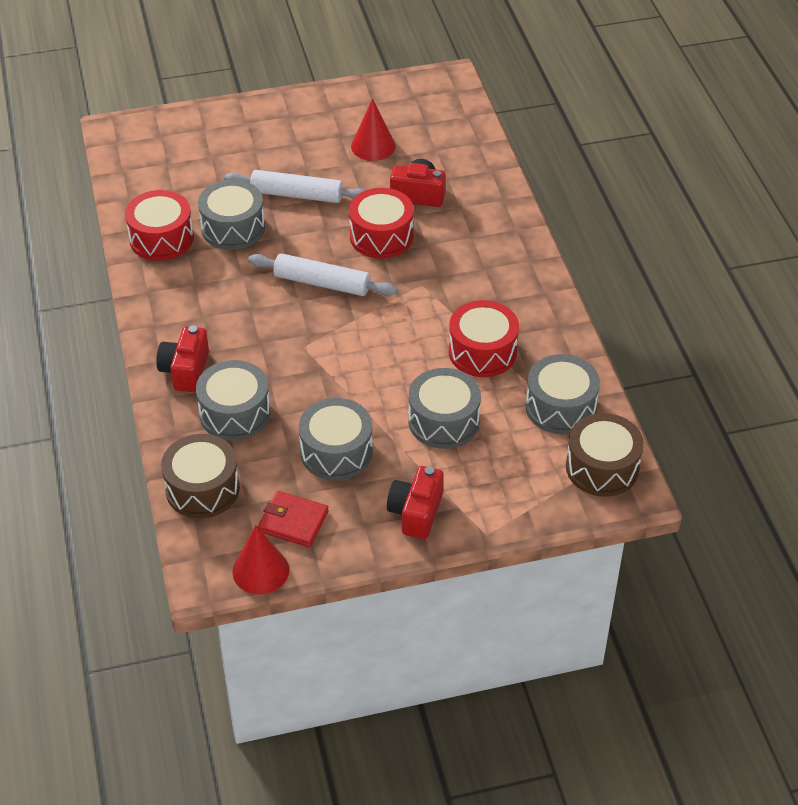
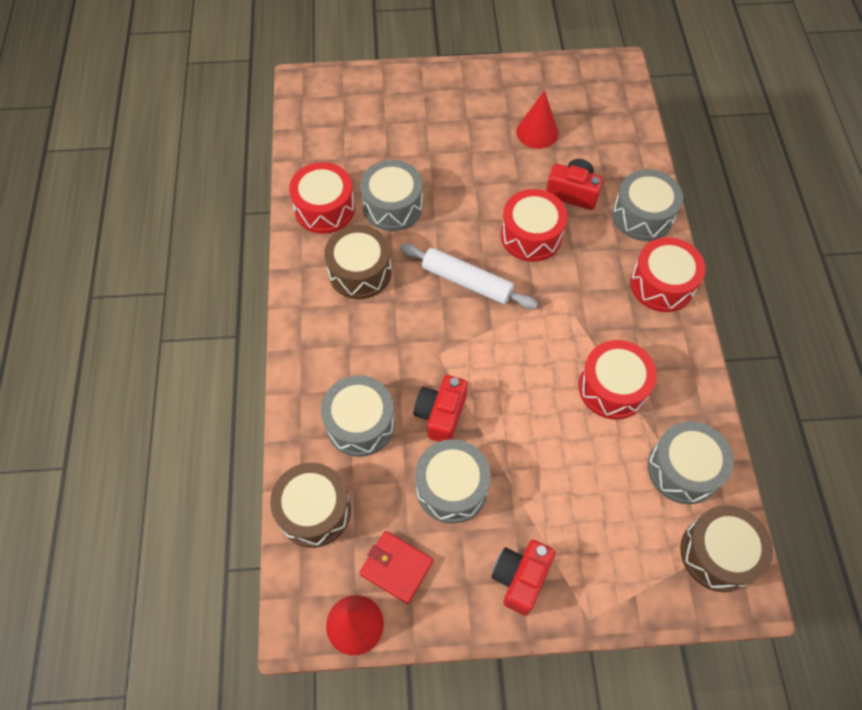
camera: 10 degrees right, 15 degrees up
red camera [156,326,209,392] -> red camera moved to [414,375,468,442]
white rolling pin [224,170,365,203] -> none
grey drum [408,368,481,449] -> grey drum moved to [612,169,683,241]
none -> brown drum [324,225,392,299]
none -> red drum [630,237,706,312]

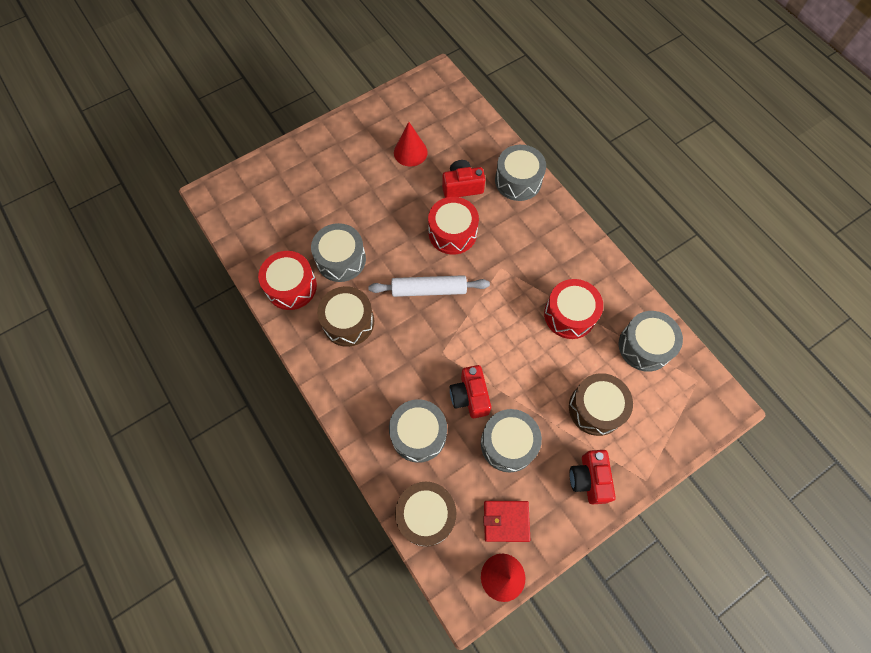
camera: 30 degrees left, 5 degrees up
red drum [630,237,706,312] -> none
brown drum [681,505,773,592] -> brown drum moved to [569,373,633,436]

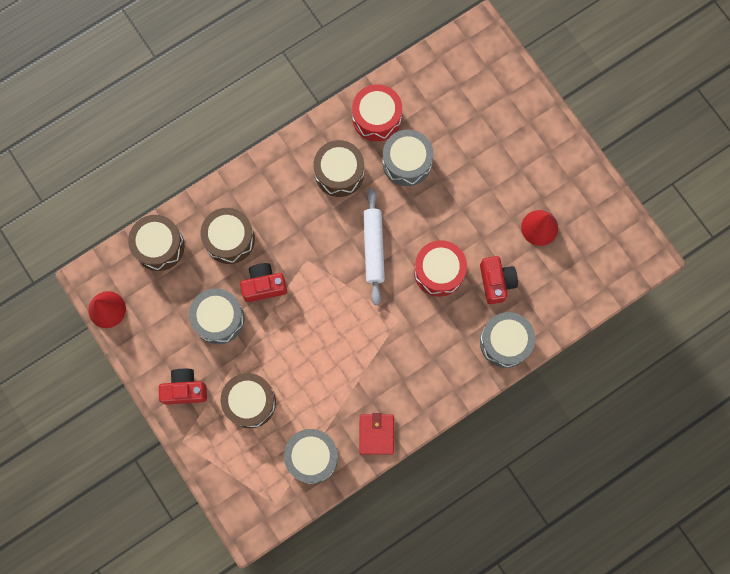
camera: 90 degrees right, 10 degrees up
grey drum [389,399,447,463] -> brown drum [201,208,255,264]
red wallet [483,501,530,542] -> red wallet moved to [359,413,394,455]
red drum [544,279,603,339] -> none

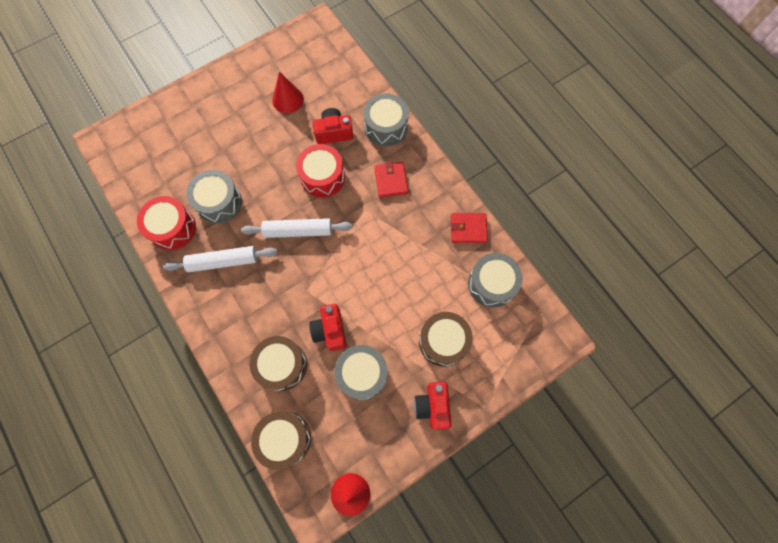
camera: 90 degrees left, 5 degrees down
brown drum [314,140,364,197] -> white rolling pin [163,246,278,272]
none -> red wallet [374,161,408,198]

